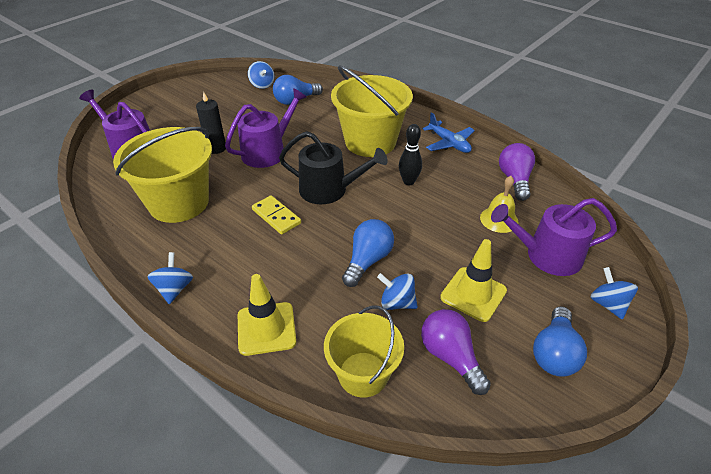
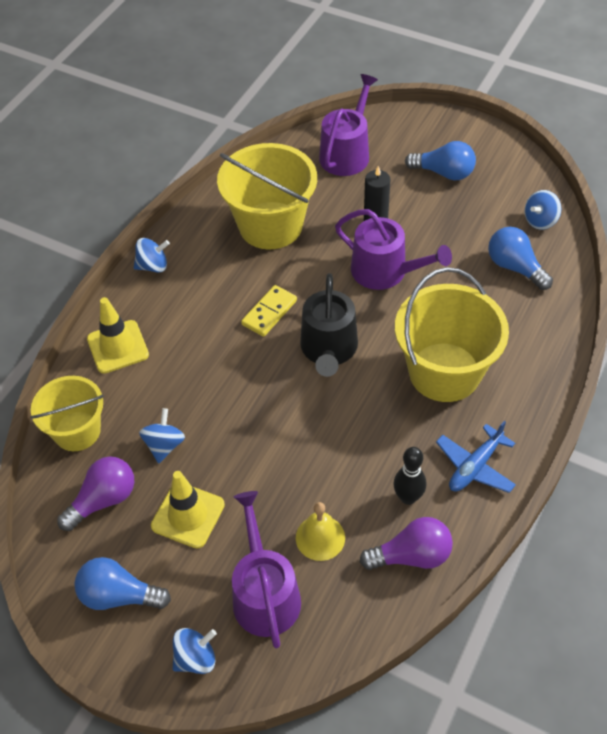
camera: 80 degrees right, 10 degrees up
blue light bulb [342,219,394,287] -> blue light bulb moved to [405,141,476,180]
black bowling pin [399,124,422,185] -> black bowling pin moved to [393,447,426,505]

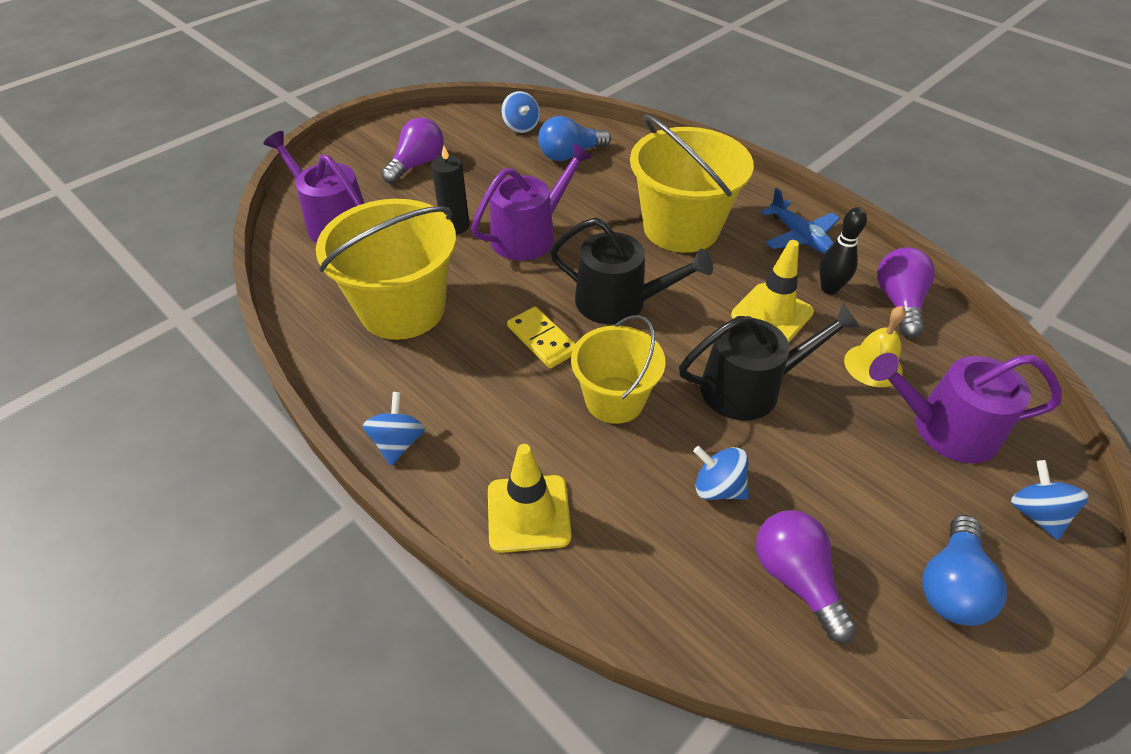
camera: 75 degrees left, 5 degrees down
yellow bucket [30,376,104,451] -> yellow bucket moved to [571,315,665,424]
yellow traffic cone [151,471,225,549] -> yellow traffic cone moved to [731,240,814,343]
blue light bulb [405,141,476,180] -> purple light bulb [381,118,444,184]
none -> black watering can [679,304,861,421]

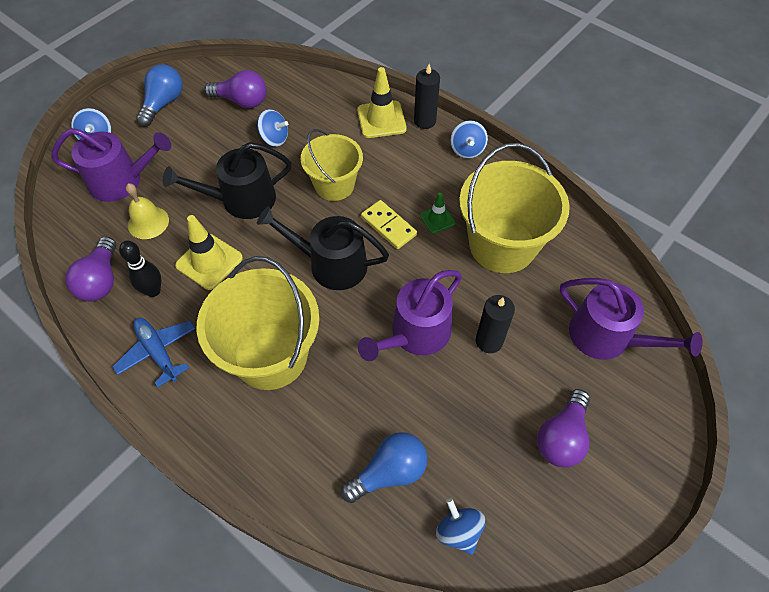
camera: 175 degrees right, 10 degrees up
purple light bulb [756,510,856,643] -> purple light bulb turned 45 degrees counterclockwise [204,70,267,108]
none -> black candle [414,64,440,129]
none -> green traffic cone [420,193,455,234]

